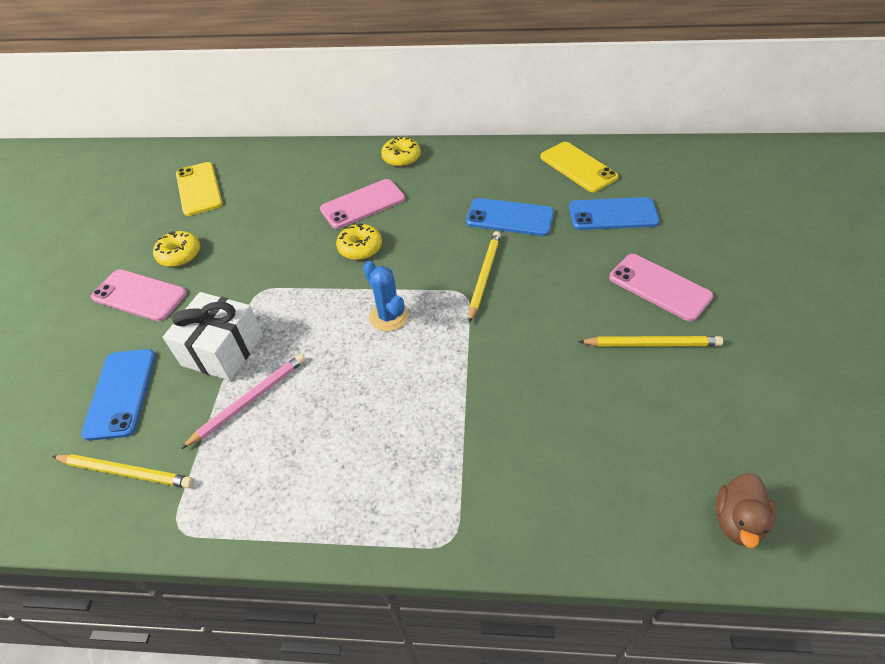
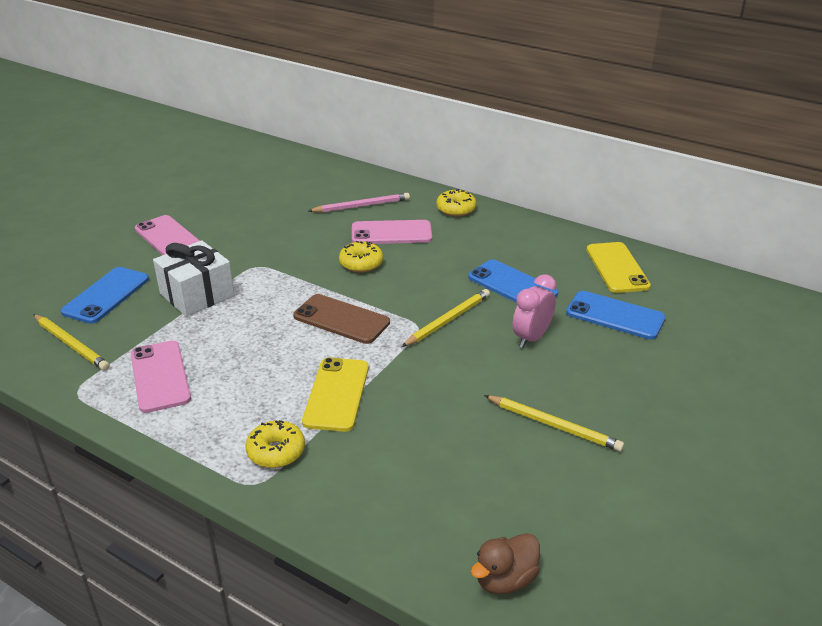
camera: 25 degrees right, 15 degrees down
yellow donut [153,231,200,267] -> yellow donut moved to [245,420,305,468]
yellow phone [176,162,223,216] -> yellow phone moved to [302,357,369,432]
pink pencil [181,354,305,449] -> pink pencil moved to [308,193,410,213]
blue cactus [363,261,409,331] -> brown phone [293,294,390,344]
pink phone [609,254,713,322] -> pink phone moved to [131,341,191,413]
none -> pink clock [513,274,557,348]

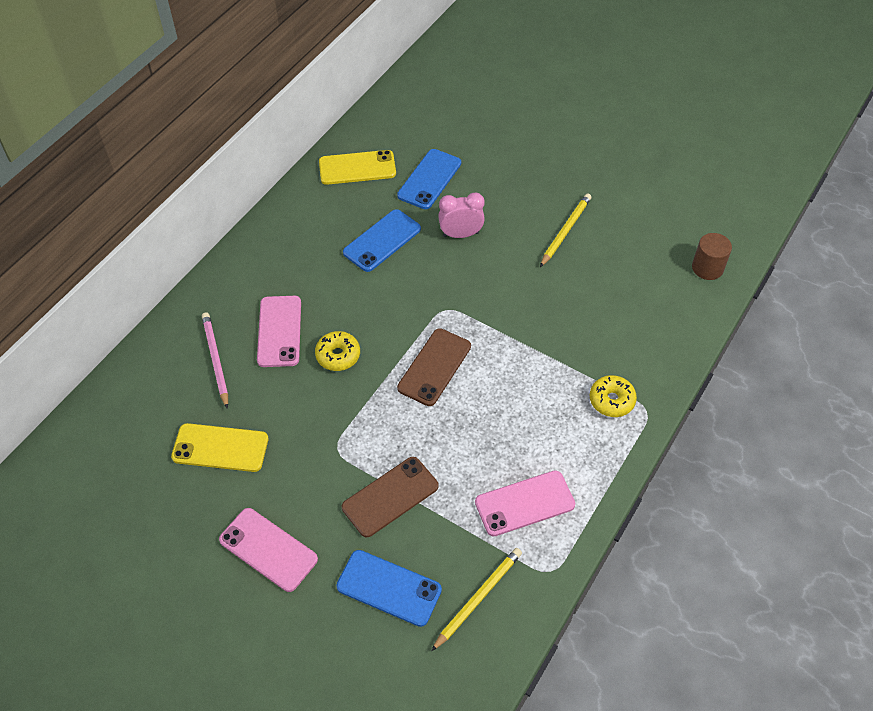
camera: 90 degrees left, 20 degrees up
pink phone [135,215,200,255] -> pink phone turned 75 degrees clockwise [219,508,318,592]
white gift [153,240,234,317] -> brown phone [342,457,439,537]
yellow phone [302,357,369,432] -> yellow phone moved to [171,423,268,472]
yellow pencil [402,289,490,347] -> none
yellow donut [436,189,477,217] -> none
brown duck [471,533,540,594] -> brown cylinder [692,233,732,280]
pink clock [513,274,557,348] -> pink clock turned 135 degrees clockwise [438,192,485,238]

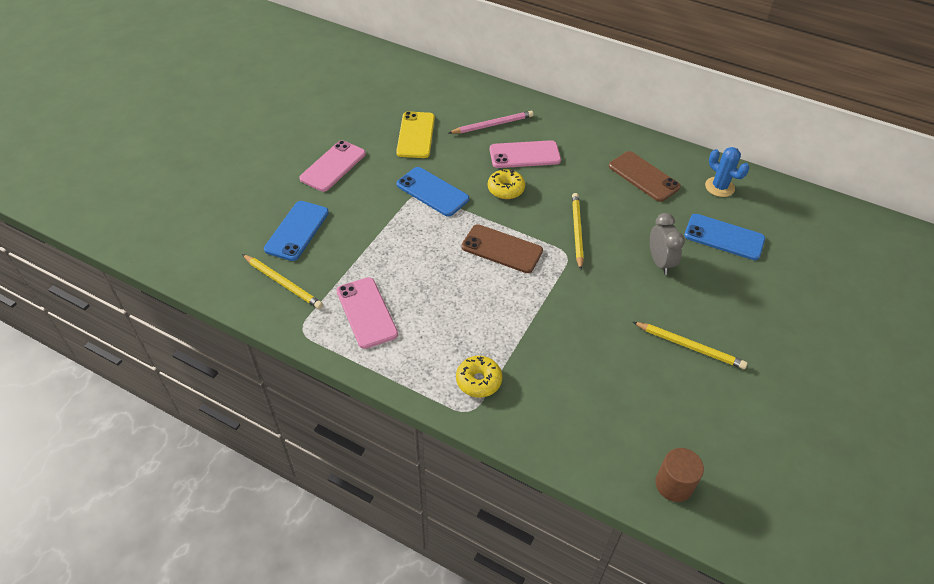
camera: 85 degrees right, 5 degrees down
yellow phone [319,150,396,185] -> blue cactus [705,147,749,197]
brown phone [342,457,439,537] -> brown phone moved to [609,151,681,202]
blue phone [343,209,421,272] -> blue phone moved to [397,167,469,217]
pink clock [438,192,485,238] -> grey clock [650,213,685,275]
none -> yellow pencil [572,193,584,270]

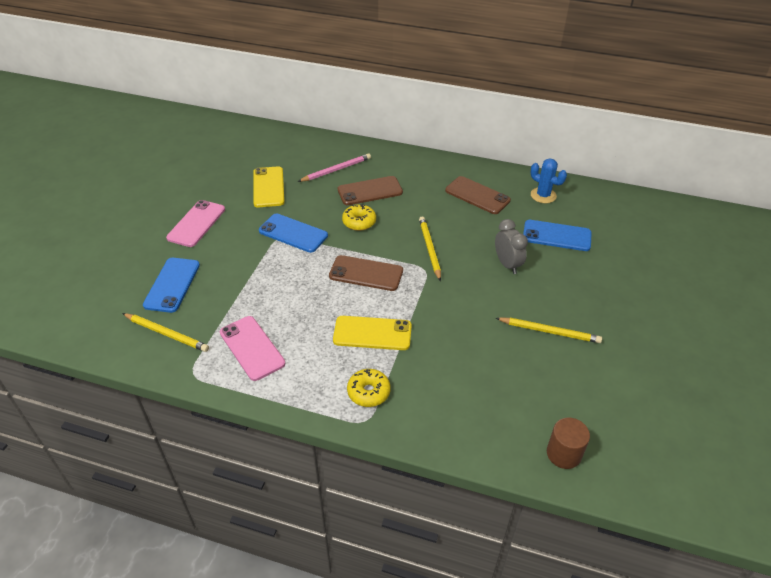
camera: 10 degrees left, 5 degrees down
pink phone [490,140,561,168] -> brown phone [338,176,403,205]
none -> yellow phone [333,316,412,350]

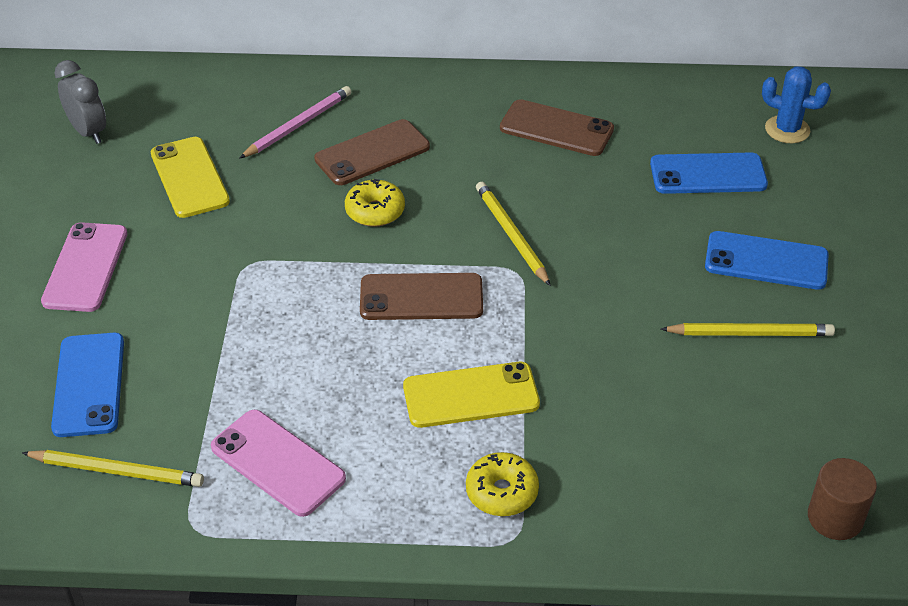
camera: 15 degrees left, 0 degrees up
blue phone [259,214,328,253] -> blue phone moved to [705,231,829,290]
grey clock [495,219,528,274] -> grey clock moved to [55,60,106,144]
blue cactus [531,158,567,203] -> blue cactus moved to [762,66,831,143]

